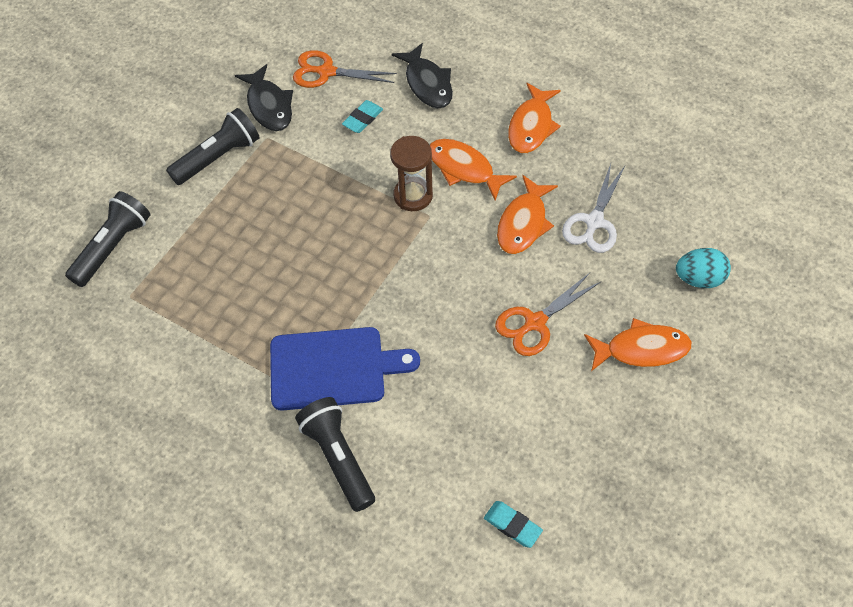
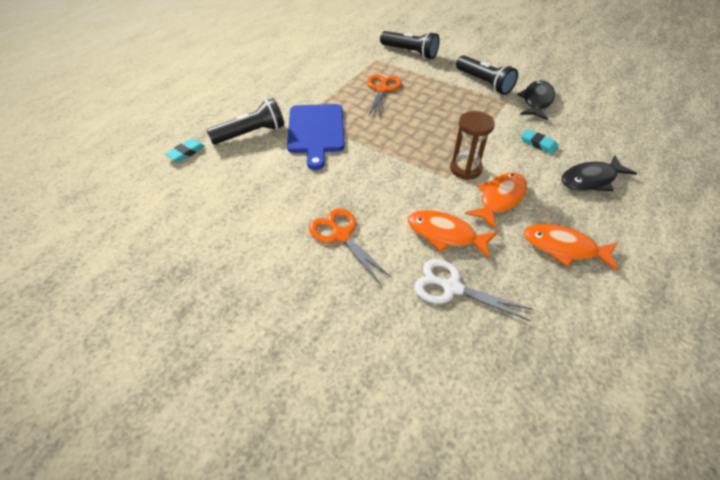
camera: 90 degrees right, 10 degrees down
black fish [235,64,293,131] -> black fish turned 135 degrees clockwise [517,80,555,120]
orange scissors [293,50,397,88] -> orange scissors moved to [367,75,402,117]
turquoise eraser [484,501,543,548] -> turquoise eraser moved to [165,139,205,162]
orange fish [584,318,692,371] -> none
turquoise egg [676,248,731,288] -> none

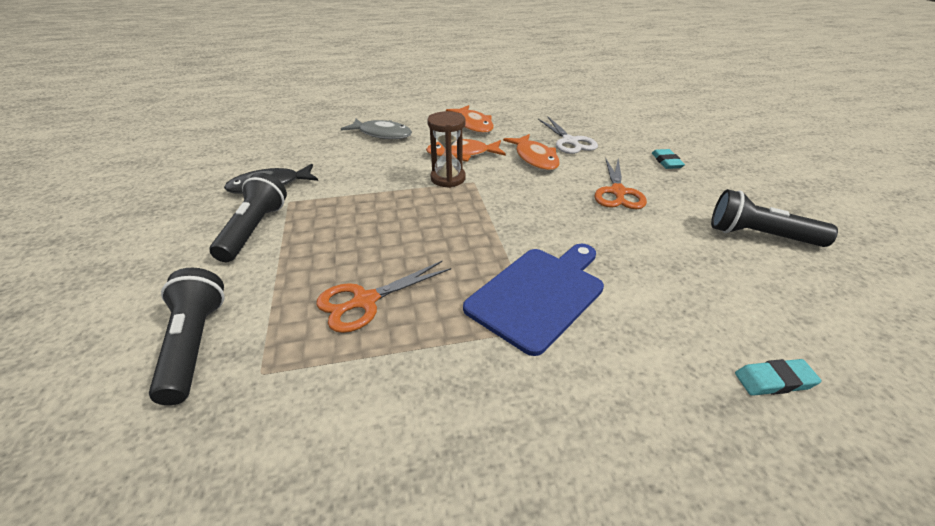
camera: 135 degrees left, 10 degrees down
black flashlight [207,98,284,144] -> black flashlight moved to [711,189,838,247]
turquoise eraser [521,129,558,154] -> turquoise eraser moved to [652,149,685,169]
black fish [561,155,637,191] -> grey fish [341,118,412,139]

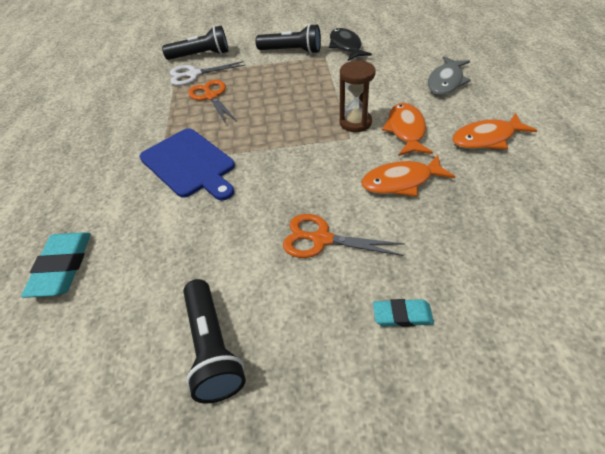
camera: 100 degrees right, 10 degrees up
white scissors [538,117,598,154] -> white scissors moved to [170,61,245,86]
black flashlight [711,189,838,247] -> black flashlight turned 135 degrees clockwise [183,279,246,403]
turquoise eraser [735,359,822,396] -> turquoise eraser [21,232,91,298], size x1.70

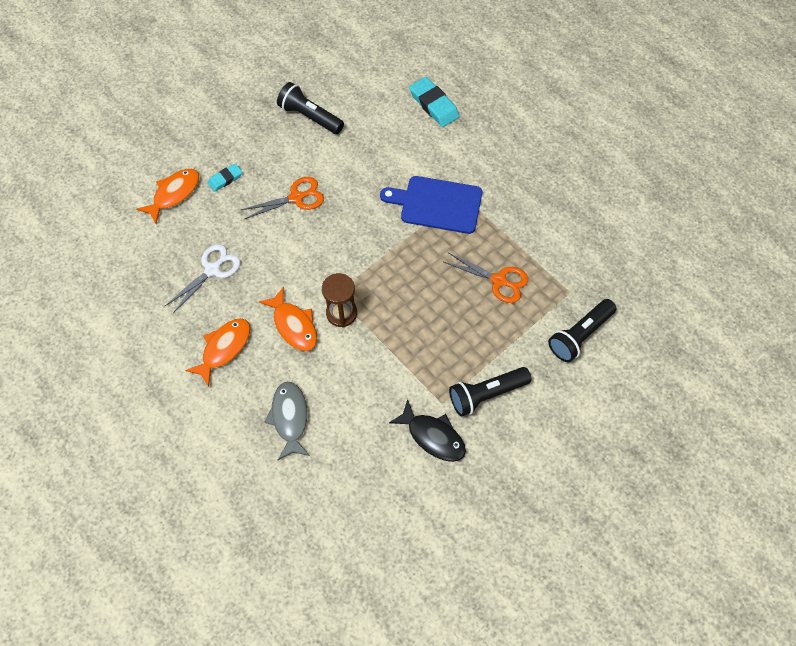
camera: 140 degrees right, 15 degrees up
white scissors [170,61,245,86] -> white scissors moved to [165,244,241,313]
orange fish [361,155,455,196] -> orange fish moved to [137,169,199,224]

